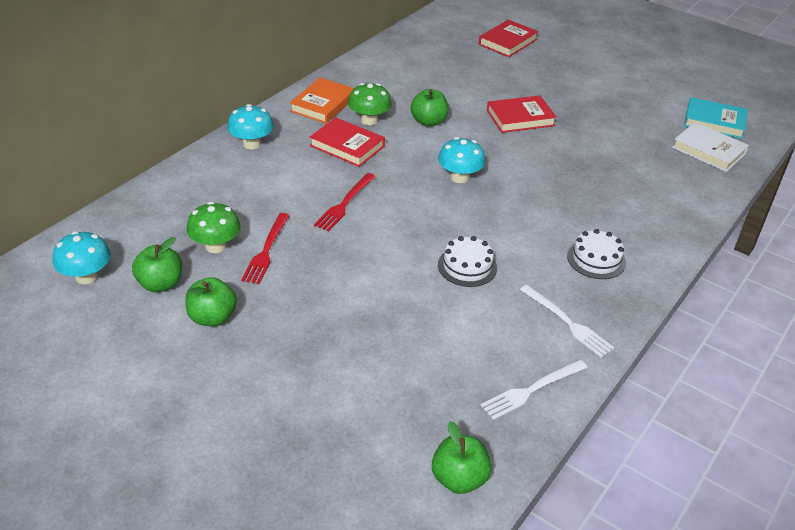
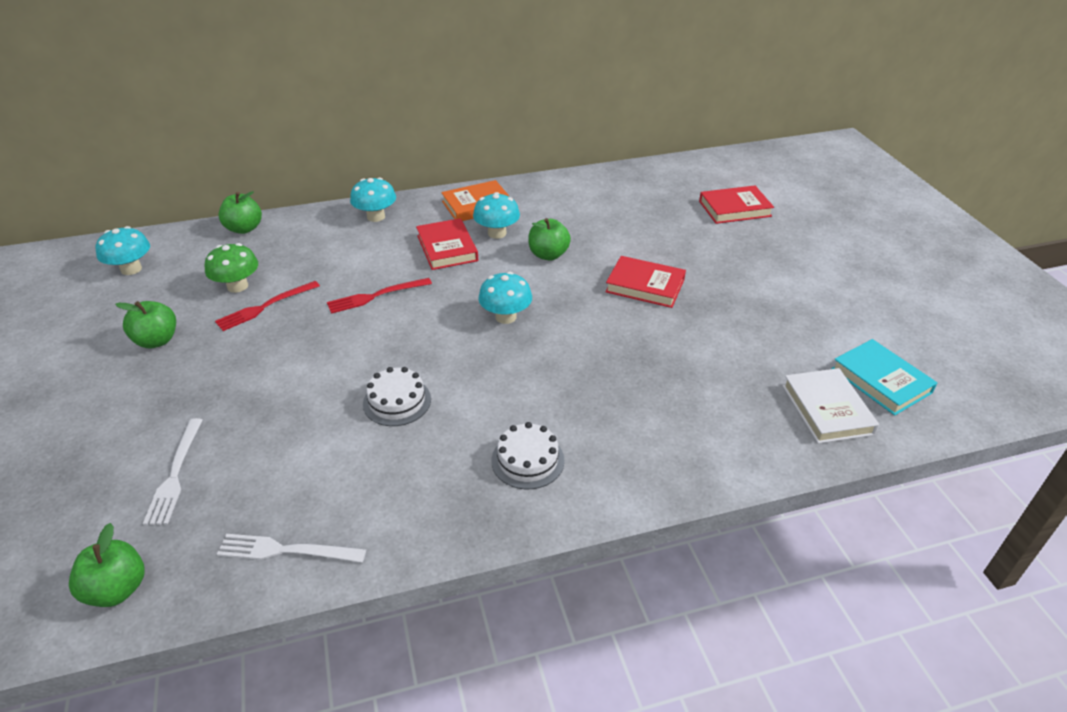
camera: 40 degrees right, 0 degrees up
green apple [132,237,182,292] -> green apple moved to [219,191,262,234]
green mushroom [348,83,392,125] -> turquoise mushroom [473,192,520,239]
white fork [520,285,615,358] -> white fork moved to [143,418,202,525]

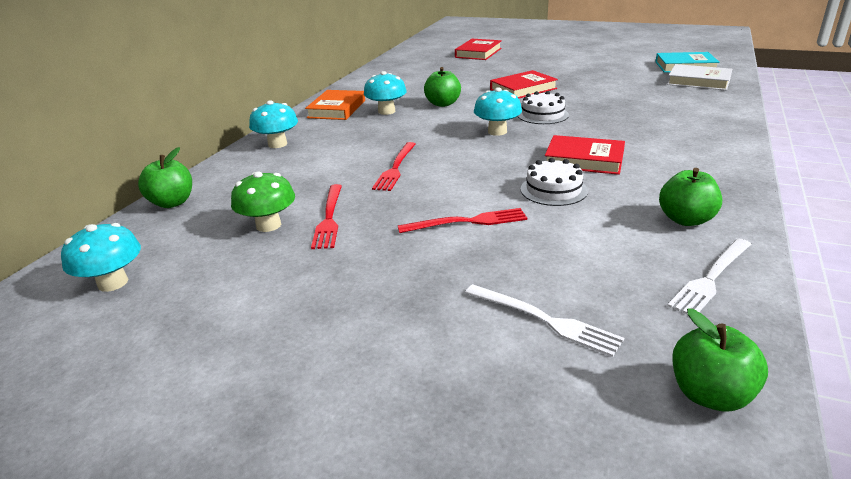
camera: 50 degrees left, 10 degrees down
green apple [115,301,176,348] -> green apple moved to [659,168,722,226]
red book [416,218,478,270] -> red book moved to [545,135,625,175]
white cake [491,422,565,489] -> white cake moved to [518,91,569,124]
none -> red fork [398,208,527,233]

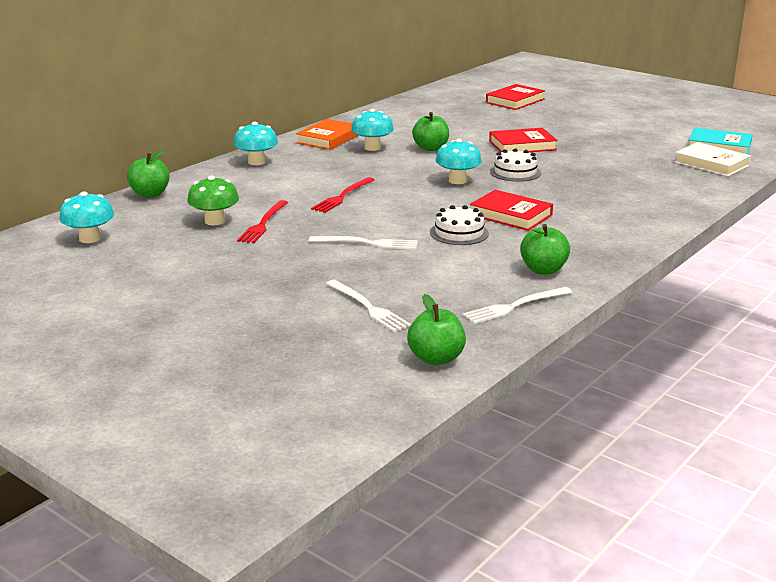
camera: 15 degrees right, 5 degrees down
red fork [398,208,527,233] -> white fork [309,236,418,250]

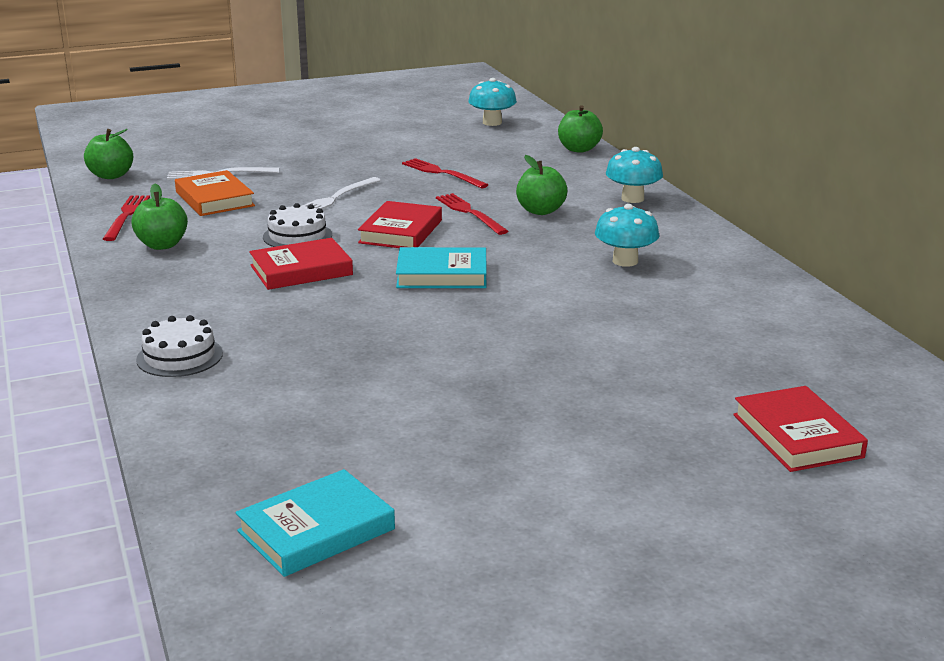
camera: 120 degrees right, 0 degrees up
green mushroom [187,175,239,225] -> none
orange book [296,119,359,150] -> orange book moved to [175,170,255,216]
green apple [412,112,449,151] -> green apple moved to [516,155,567,215]
turquoise mushroom [435,139,482,184] -> turquoise book [396,247,487,288]
white fork [463,287,572,324] -> red fork [103,195,150,241]
red book [489,128,558,153] -> red book moved to [358,201,442,248]
white cake [490,148,541,182] -> white cake moved to [136,315,223,377]
white book [674,142,751,177] -> none

